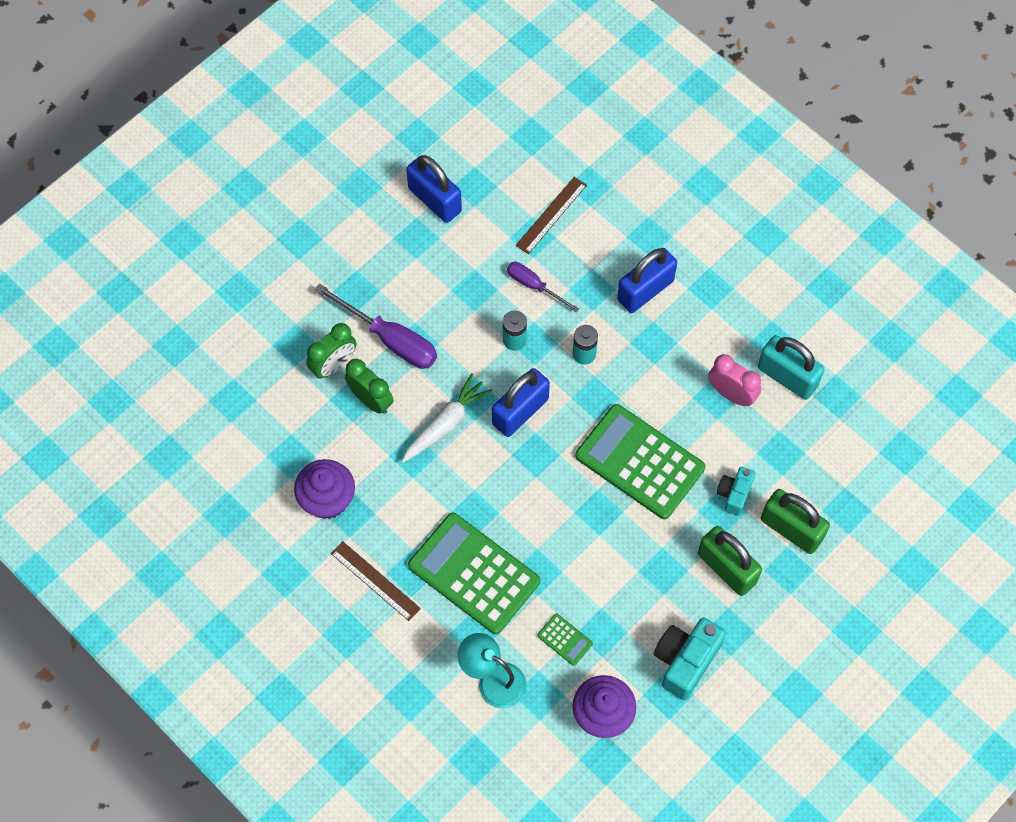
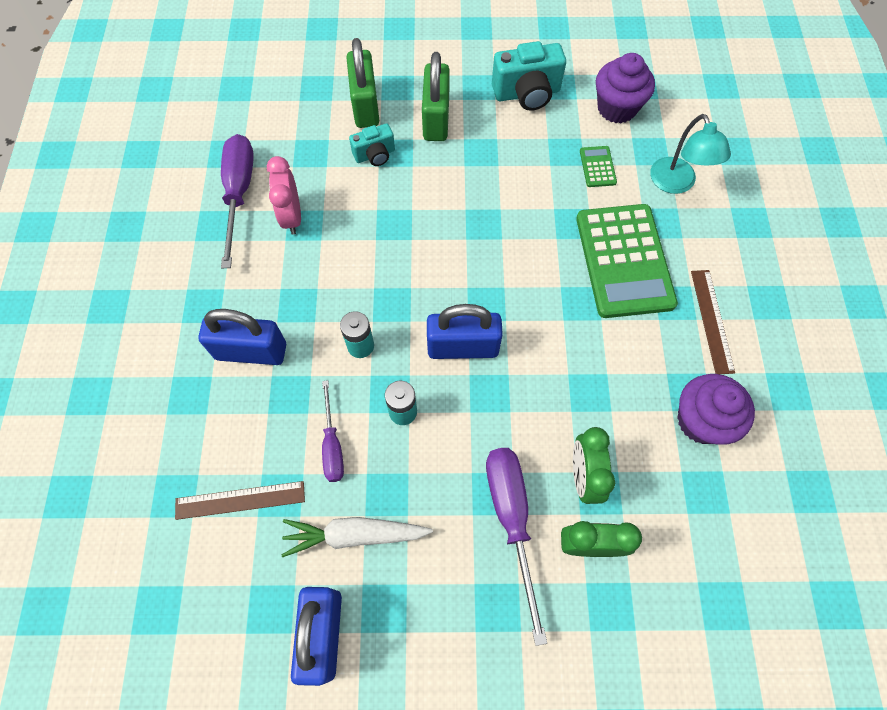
camera: 135 degrees left, 0 degrees up
white carrot [401,373,492,463] -> white carrot moved to [282,517,433,557]
green calculator [575,404,705,519] -> none
turquoise padlock [758,335,825,400] -> purple screwdriver [221,134,254,268]

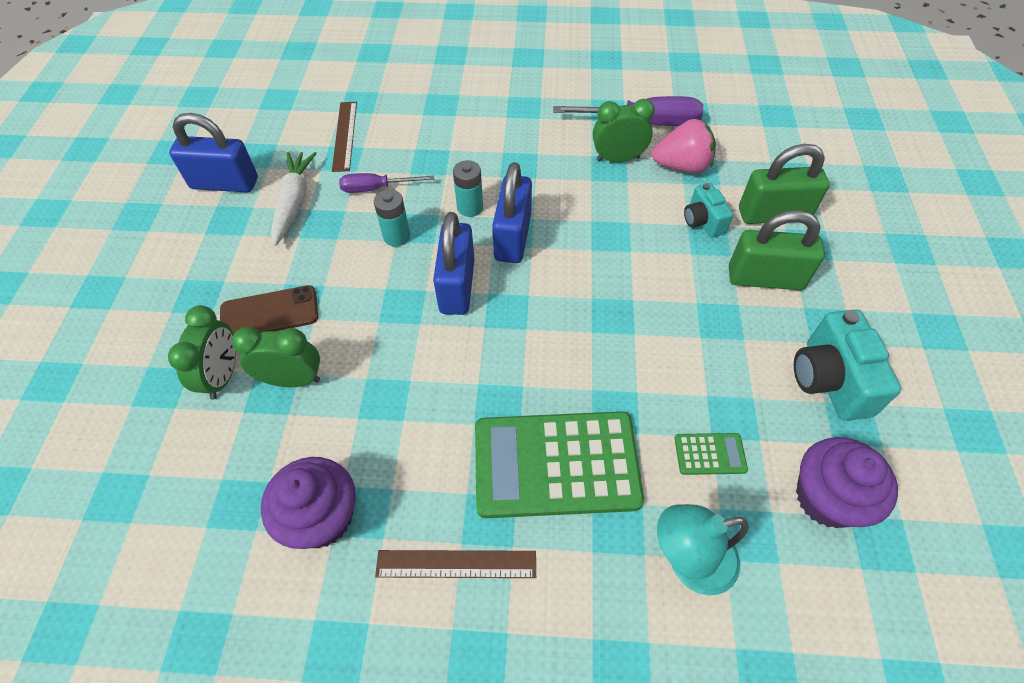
camera: 95 degrees right, 10 degrees down
blue padlock [198,309,286,365] -> blue padlock moved to [492,162,532,263]
pink clock [267,156,301,235] -> green clock [593,99,655,162]
purple screwdriver [486,448,547,646] -> brown phone [220,285,318,334]
none -> pink strawberry [652,119,716,173]

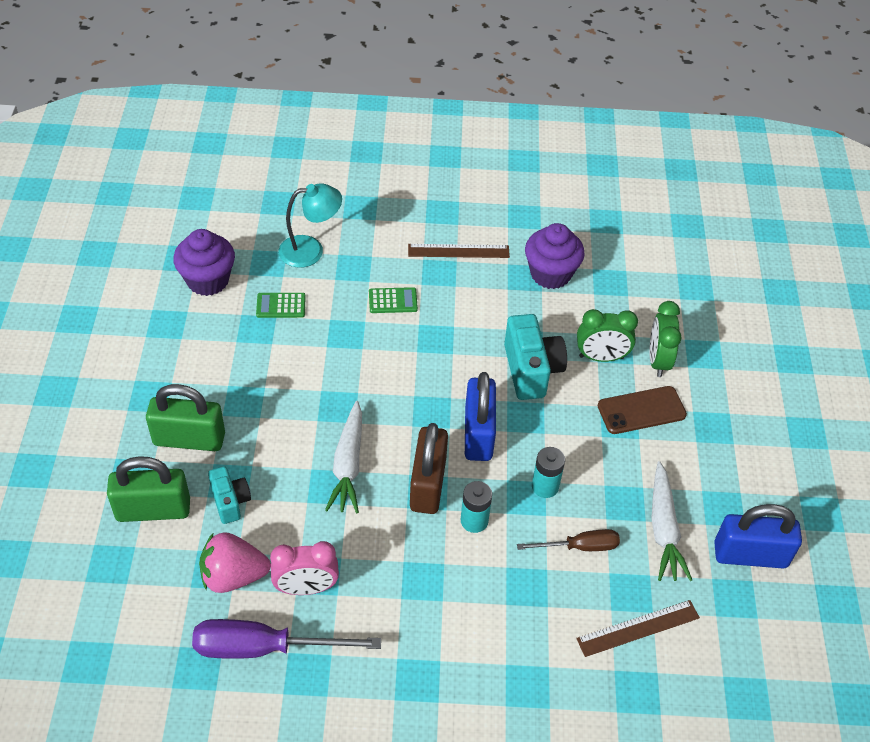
camera: 175 degrees right, 5 degrees down
brown ruler [332,102,357,172] -> brown ruler turned 75 degrees clockwise [576,600,700,657]
purple screwdriver [339,173,434,193] -> brown screwdriver [517,529,620,551]
green calculator [475,411,644,518] -> green calculator [369,287,418,313], size x0.41
blue padlock [492,162,532,263] -> brown padlock [410,423,448,514]
green clock [593,99,655,162] -> pink clock [270,541,339,595]
turquoise camera [794,309,901,421] -> turquoise camera moved to [504,314,567,400]
none -> white carrot [325,401,362,513]

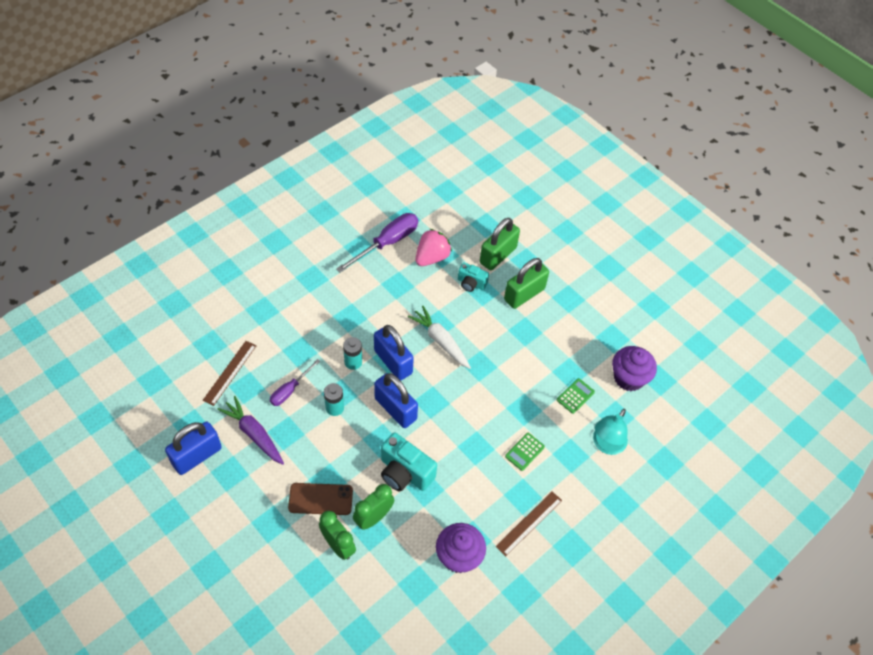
camera: 135 degrees right, 5 degrees up
pink clock [270,541,339,595] -> none
brown padlock [410,423,448,514] -> blue padlock [374,325,414,381]
brown screwdriver [517,529,620,551] -> purple screwdriver [270,359,320,406]
brown phone [597,386,687,434] -> brown phone turned 60 degrees clockwise [288,483,353,515]
white carrot [651,461,692,581] -> purple carrot [218,396,284,465]

